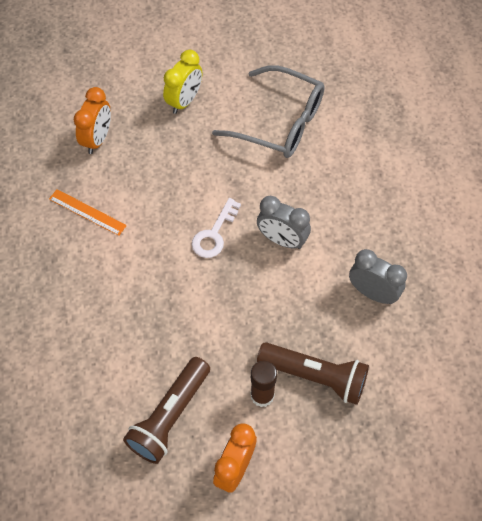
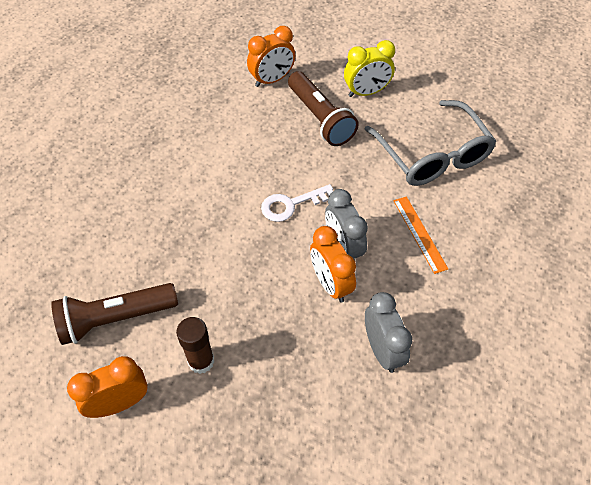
camera: 40 degrees right, 5 degrees down
orange ruler [49,189,127,236] -> orange ruler moved to [393,196,448,274]
brown flashlight [257,342,369,405] -> brown flashlight moved to [288,71,359,146]
none -> orange clock [310,226,356,302]

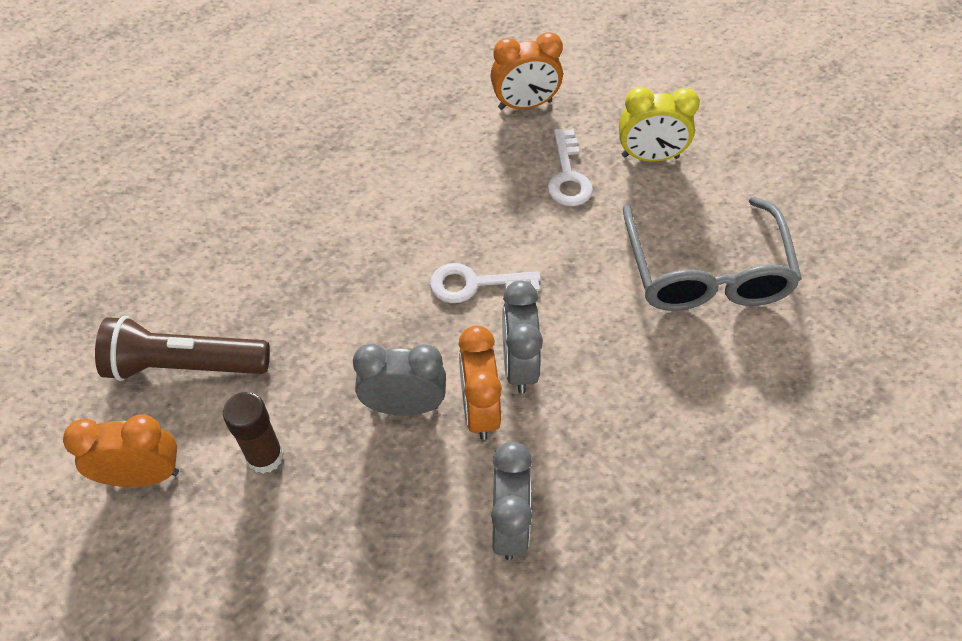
camera: 20 degrees right, 0 degrees up
brown flashlight [288,71,359,146] -> white key [548,129,593,206]
orange ruler [393,196,448,274] -> none
none -> grey clock [353,344,446,416]

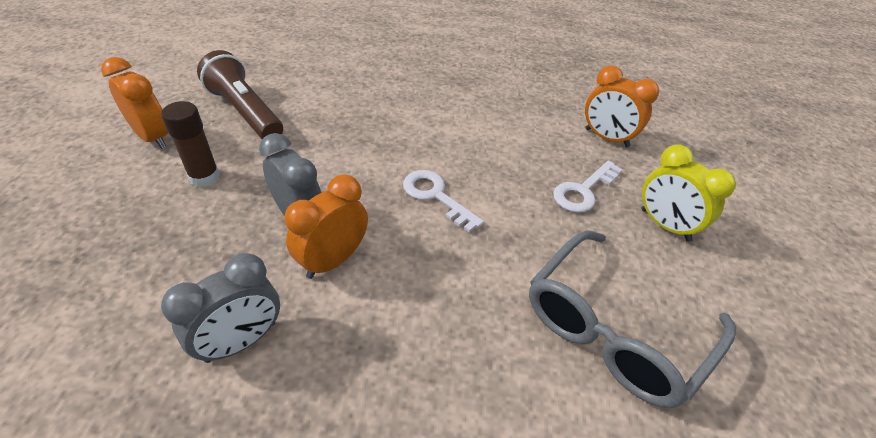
camera: 45 degrees right, 10 degrees down
grey clock [502,280,543,394] -> none

